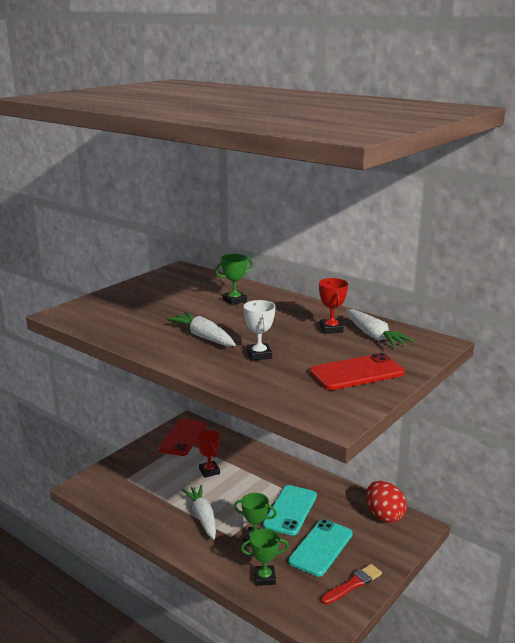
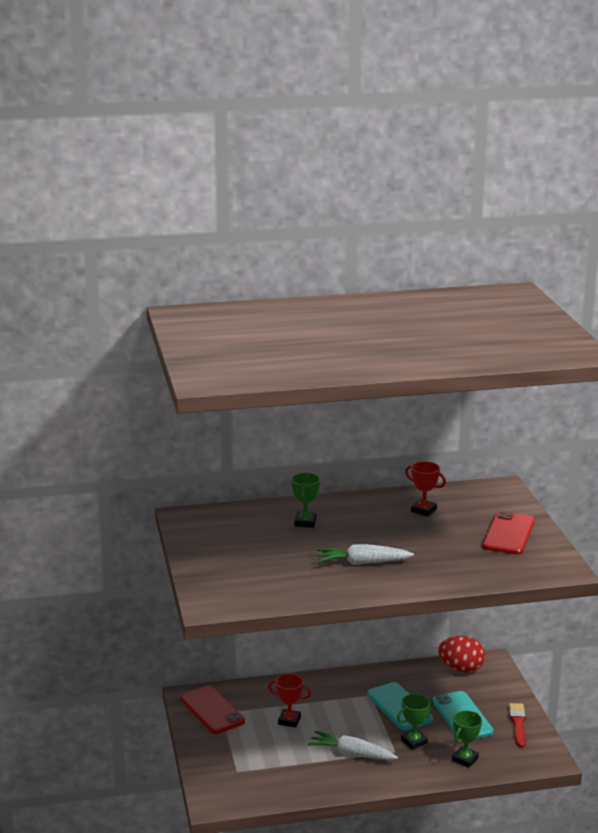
camera: 50 degrees left, 0 degrees up
white trophy [244,300,275,361] -> none
white carrot [346,309,415,348] -> none

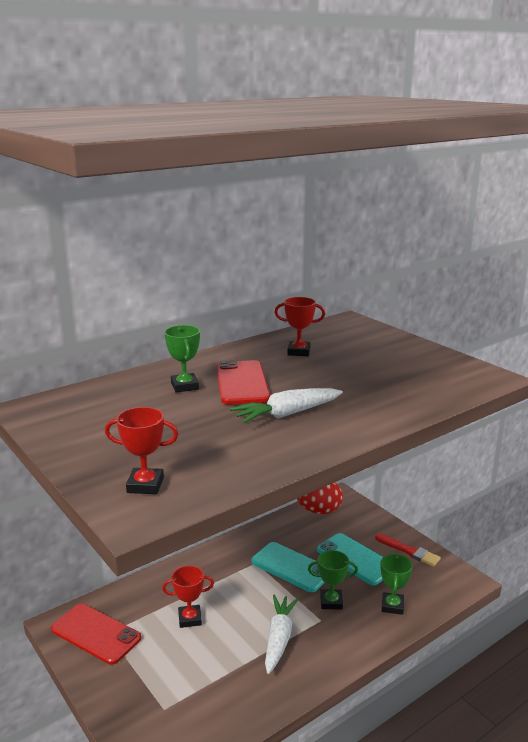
camera: 25 degrees left, 0 degrees up
white carrot [308,731,398,760] -> white carrot turned 105 degrees clockwise [265,595,299,674]
green trophy [397,694,434,750] -> green trophy turned 60 degrees clockwise [308,550,358,610]
red phone [483,511,535,555] -> red phone moved to [216,360,270,405]
red brush [509,703,526,747] -> red brush turned 150 degrees clockwise [375,533,441,567]
none -> red trophy [105,407,178,494]

